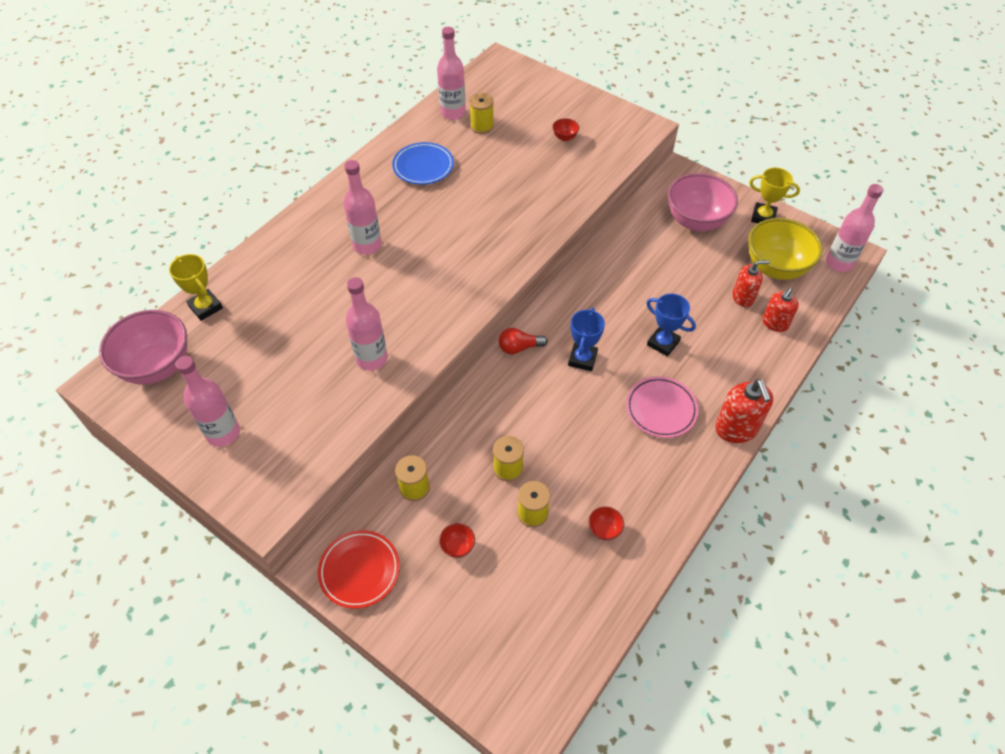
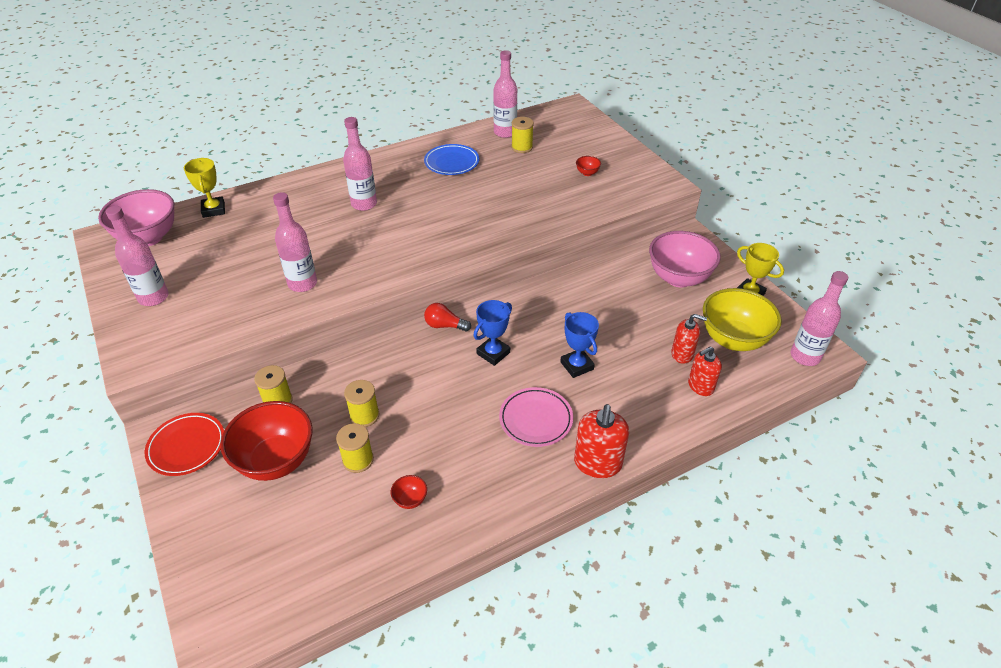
camera: 25 degrees right, 10 degrees down
red bowl [439,523,475,558] -> red bowl [221,401,313,481], size x2.50

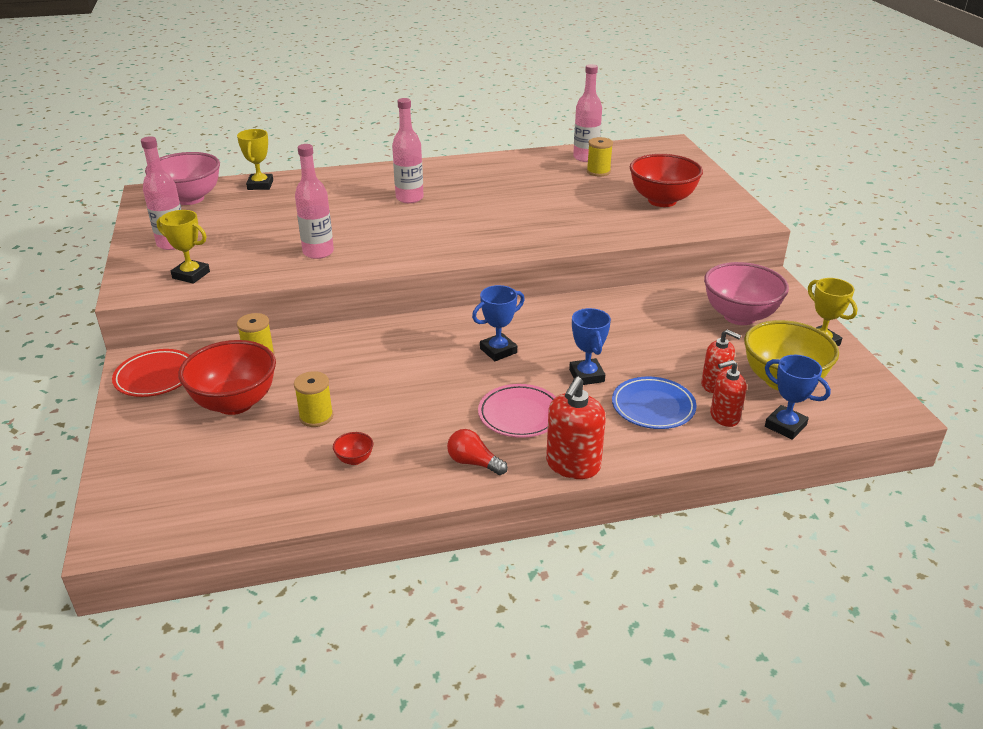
camera: 15 degrees right, 10 degrees down
yellow spool [344,380,379,427] -> none
blue plate [424,144,479,175] -> blue plate moved to [612,376,696,429]
red light bulb [424,303,471,332] -> red light bulb moved to [447,429,508,475]
red bowl [576,156,601,176] -> red bowl [630,154,703,207], size x2.50
pink bottle [790,271,848,366] -> none
none -> yellow trophy [157,210,210,284]
none -> blue trophy [765,355,831,440]

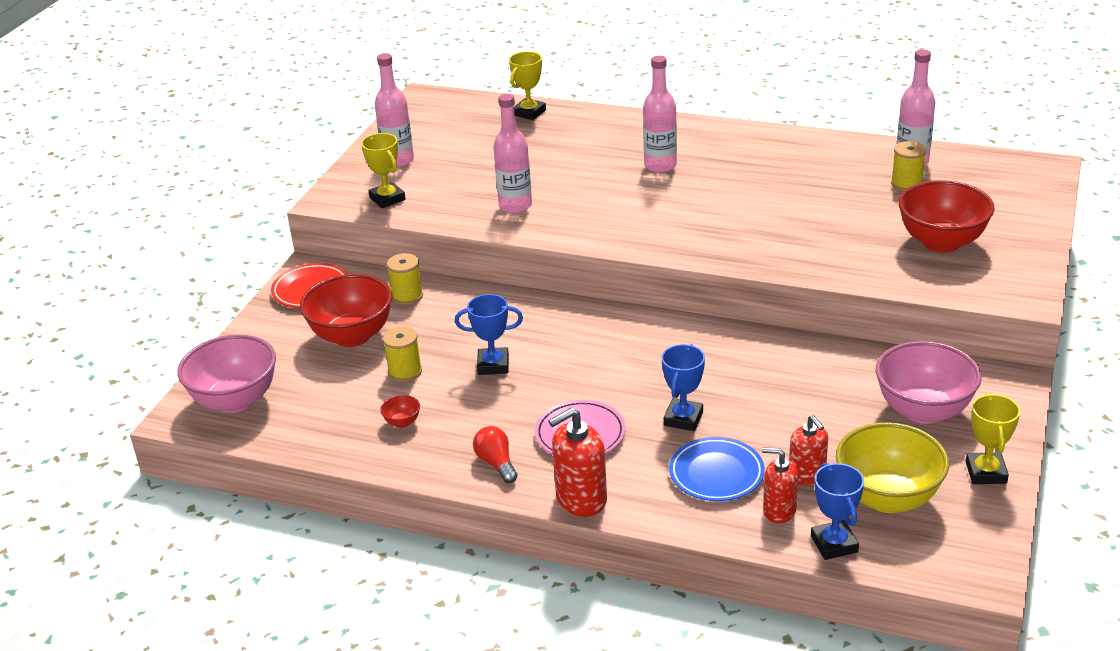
camera: 35 degrees right, 0 degrees up
pink bowl [145,152,220,205] -> pink bowl moved to [177,334,276,413]
blue trophy [472,285,525,361] -> blue trophy moved to [455,294,523,375]

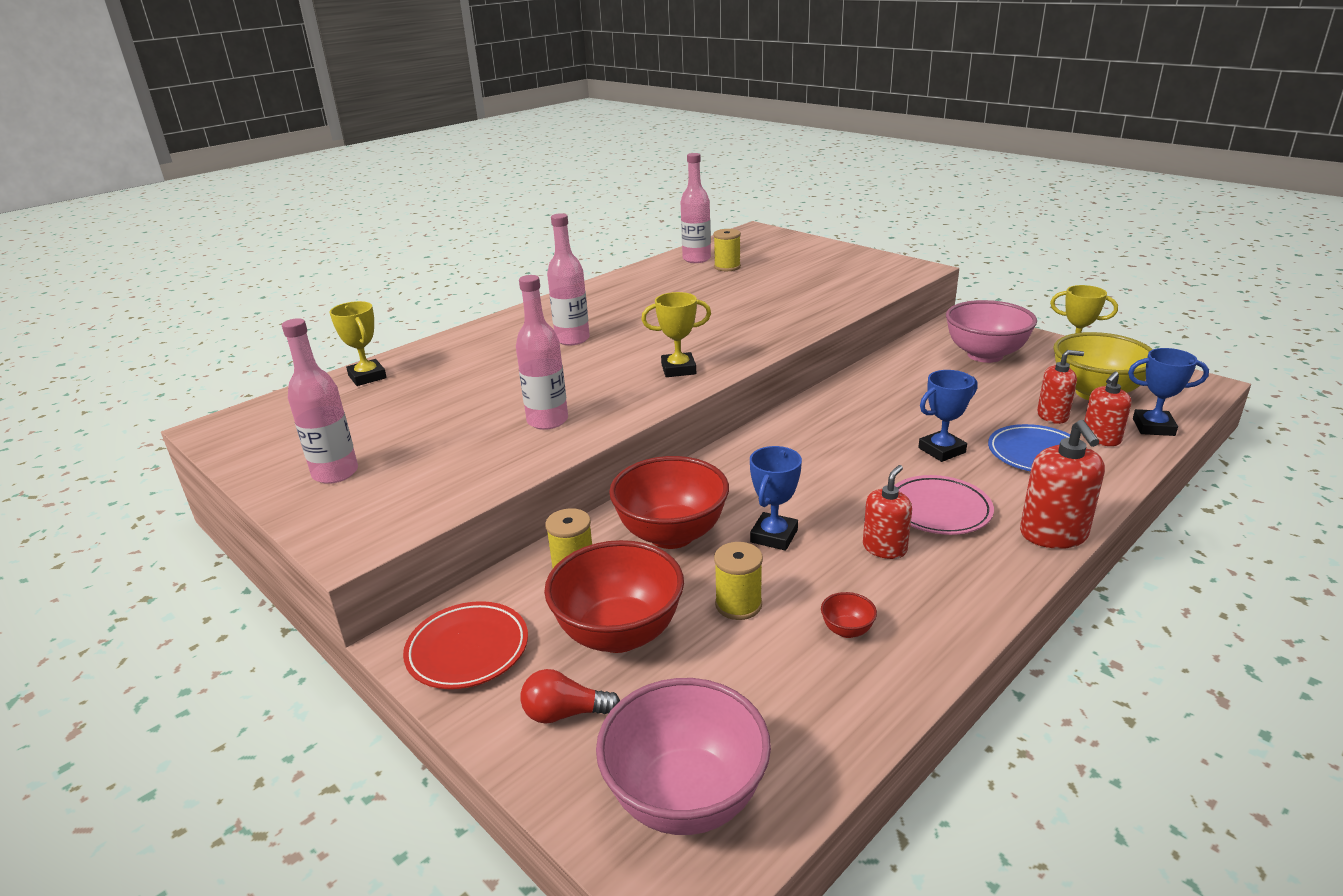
camera: 65 degrees left, 5 degrees down
yellow trophy [361,133,405,208] -> yellow trophy moved to [641,292,711,377]
red light bulb [473,426,518,483] -> red light bulb moved to [520,669,620,724]
blue trophy [661,344,705,431] -> blue trophy turned 75 degrees counterclockwise [918,370,977,462]
red bowl [898,180,995,253] -> red bowl moved to [609,456,729,549]
none -> red soap dispenser [863,465,912,559]

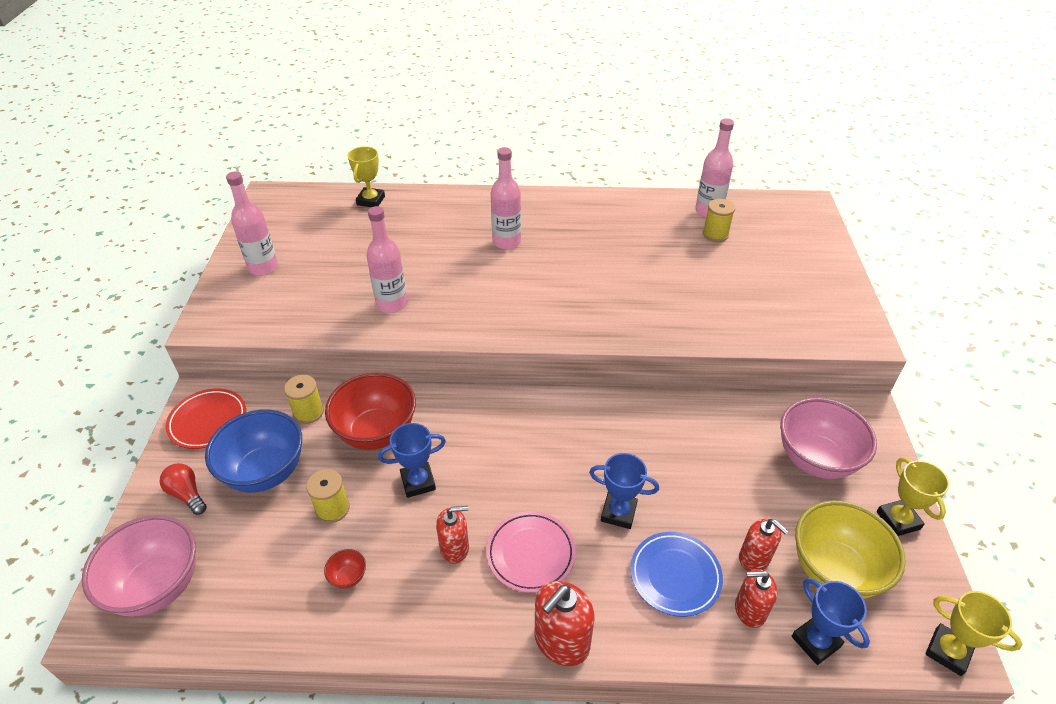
camera: 45 degrees right, 15 degrees up
red bowl [544,540,684,653] -> blue bowl [205,409,302,493]
yellow trophy [641,292,711,377] -> yellow trophy moved to [925,591,1022,676]

